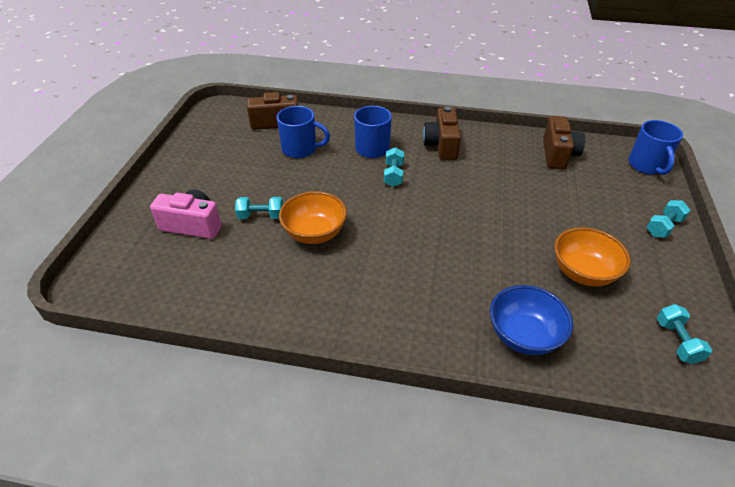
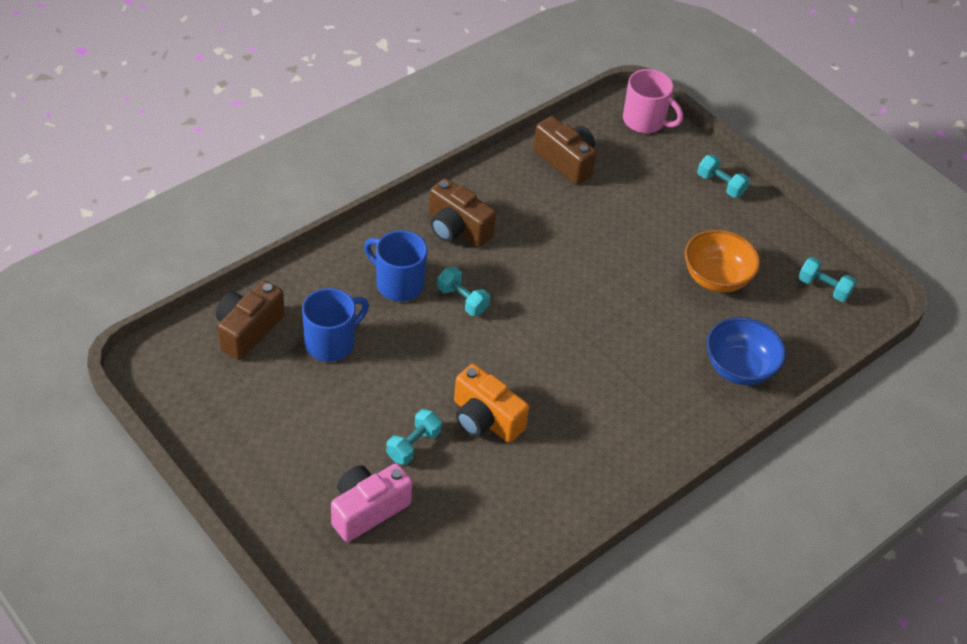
camera: 55 degrees left, 5 degrees up
orange bowl [279,191,347,244] -> orange camera [454,364,529,443]
blue mug [628,120,683,175] -> pink mug [623,69,683,133]
turquoise dumbbell [647,200,690,238] -> turquoise dumbbell turned 45 degrees counterclockwise [697,155,750,198]

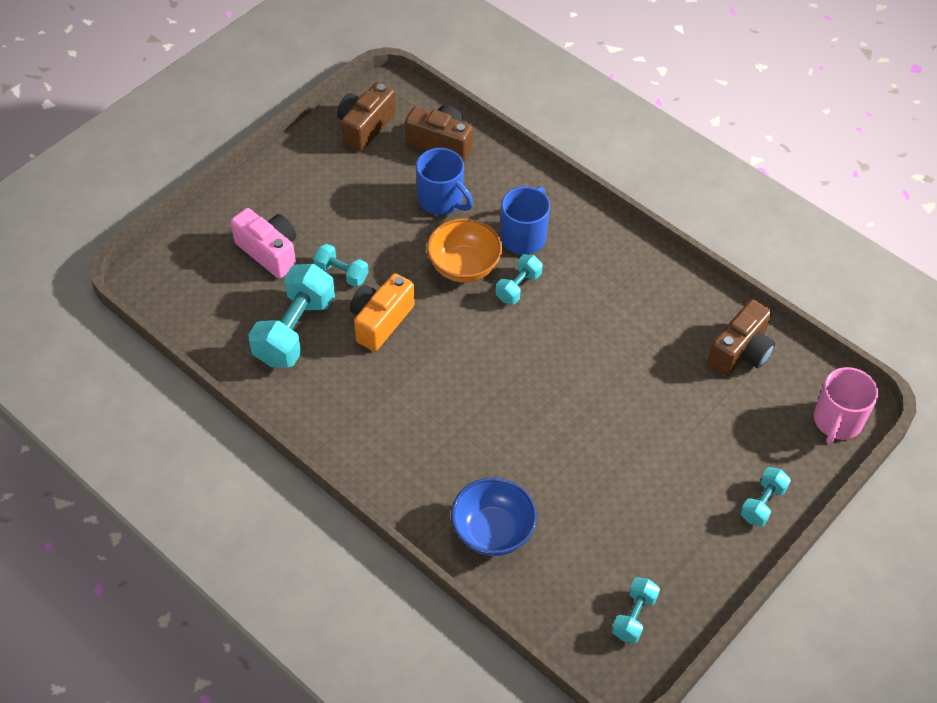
camera: 85 degrees right, 5 degrees up
brown camera [429,178,496,247] -> brown camera moved to [337,82,396,152]
orange bowl [685,230,760,293] -> orange bowl moved to [427,218,502,283]
none -> turquoise dumbbell [248,264,335,367]

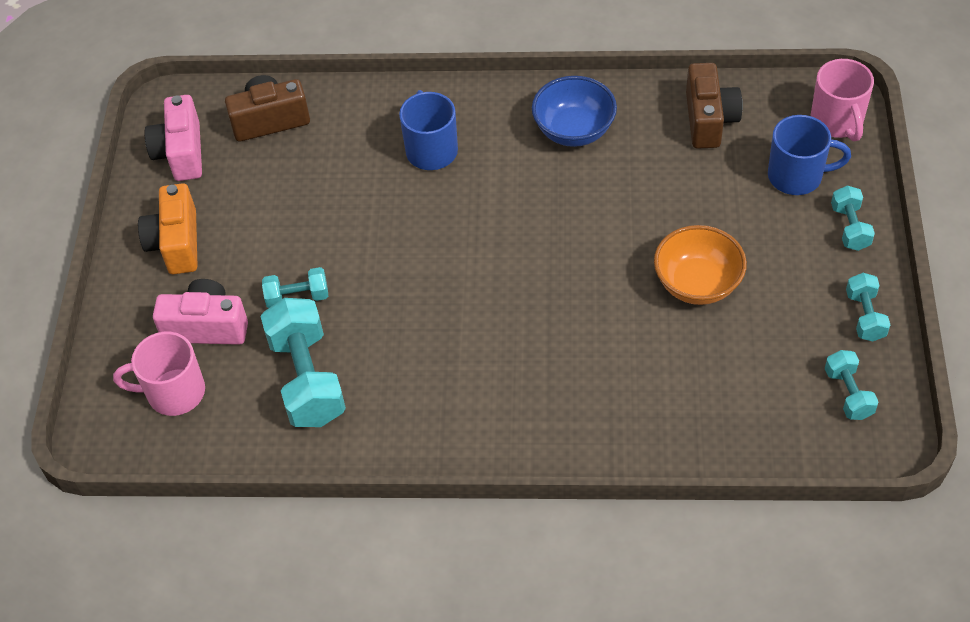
camera: 35 degrees left, 0 degrees up
brown camera [337,82,396,152] -> pink camera [144,95,202,181]
orange camera [350,273,415,351] -> orange camera moved to [138,183,198,274]
blue mug [416,148,473,215] -> blue mug moved to [768,115,851,195]
orange bowl [427,218,502,283] -> orange bowl moved to [654,225,747,305]
blue bowl [451,477,537,556] -> blue bowl moved to [532,76,617,147]
turquoise dumbbell [496,254,543,304] -> turquoise dumbbell moved to [846,273,890,342]
none -> pink mug [113,332,205,416]

